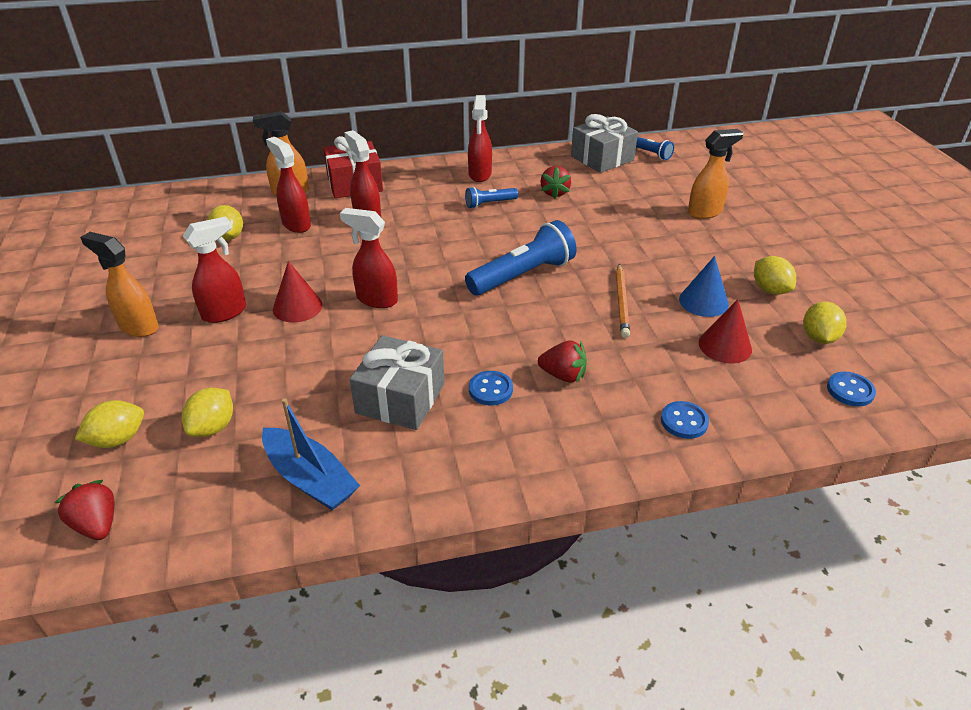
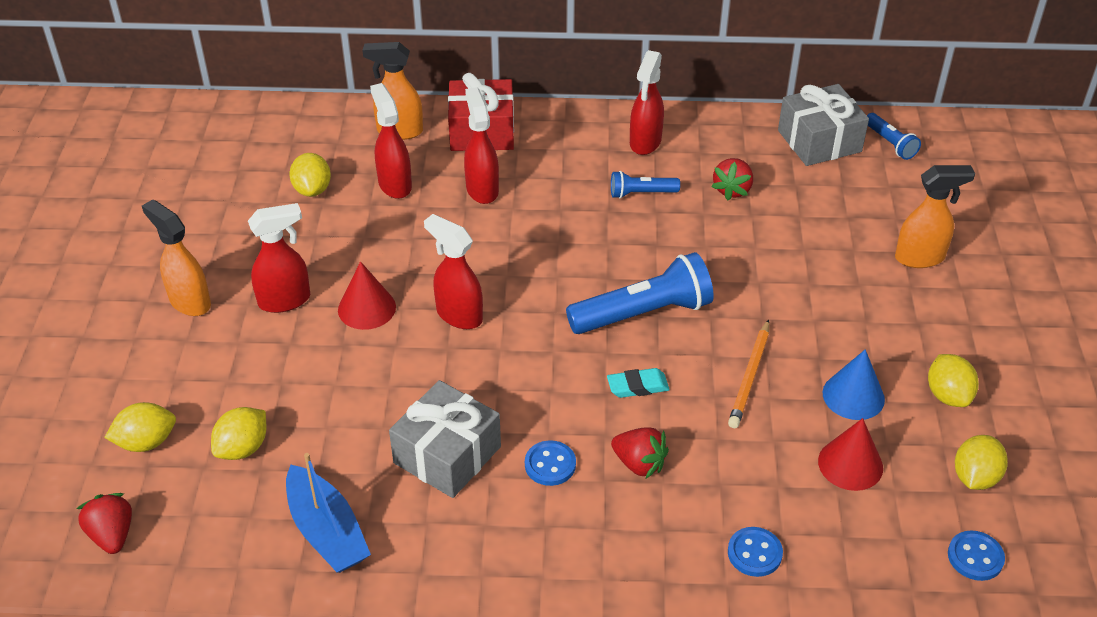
camera: 15 degrees right, 5 degrees up
none -> turquoise eraser [607,368,670,398]

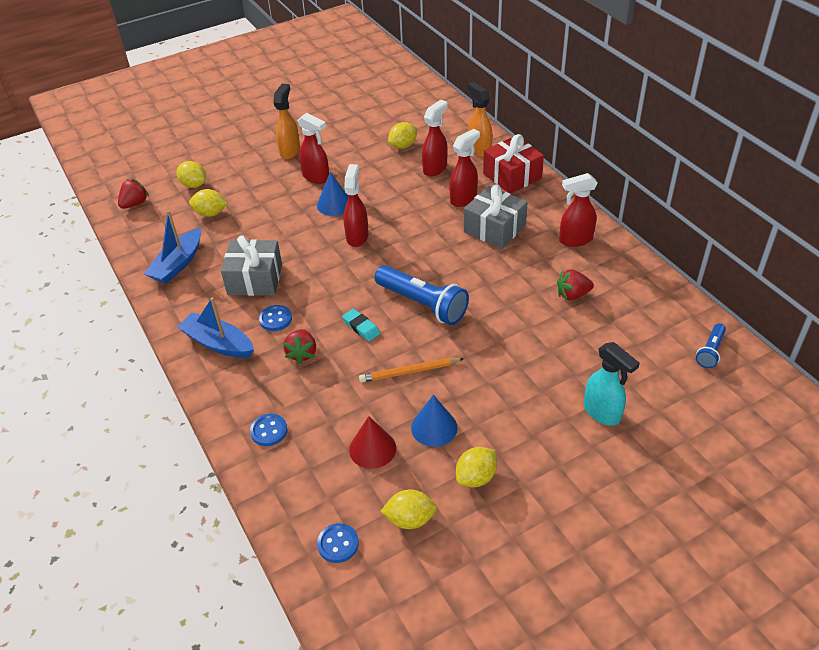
camera: 60 degrees right, 0 degrees up
red cone [338,261,396,330] -> blue cone [317,172,348,216]
blue flashlight [611,171,680,199] -> none
grey gift [778,84,869,166] -> grey gift moved to [464,184,528,249]
orange spray bottle [895,165,975,268] -> turquoise spray bottle [584,342,640,426]
none -> blue boat [177,297,254,358]

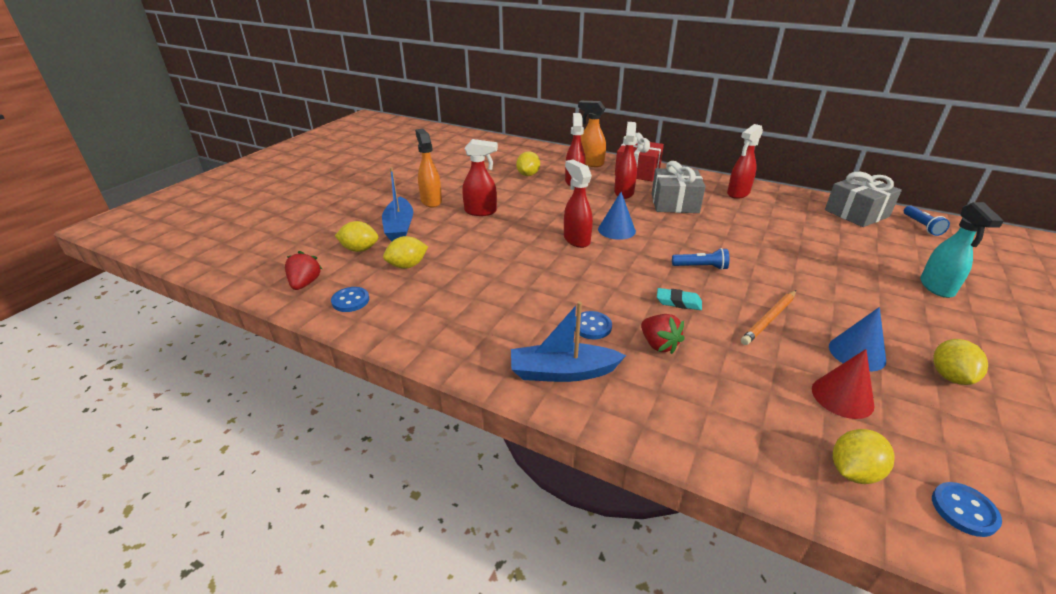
camera: 35 degrees left, 10 degrees down
blue boat [144,210,201,284] -> blue boat moved to [382,167,413,242]
grey gift [221,235,282,296] -> grey gift moved to [825,172,902,227]
blue button [250,414,287,446] -> blue button moved to [331,287,369,312]
blue cone [317,172,348,216] -> blue cone moved to [598,192,636,240]
blue flashlight [374,265,469,325] -> blue flashlight [672,248,729,270], size x0.52
yellow lemon [380,490,437,529] -> yellow lemon moved to [833,429,895,484]
red strawberry [557,269,594,300] -> none
turquoise spray bottle [584,342,640,426] -> turquoise spray bottle turned 75 degrees clockwise [920,202,1004,298]

